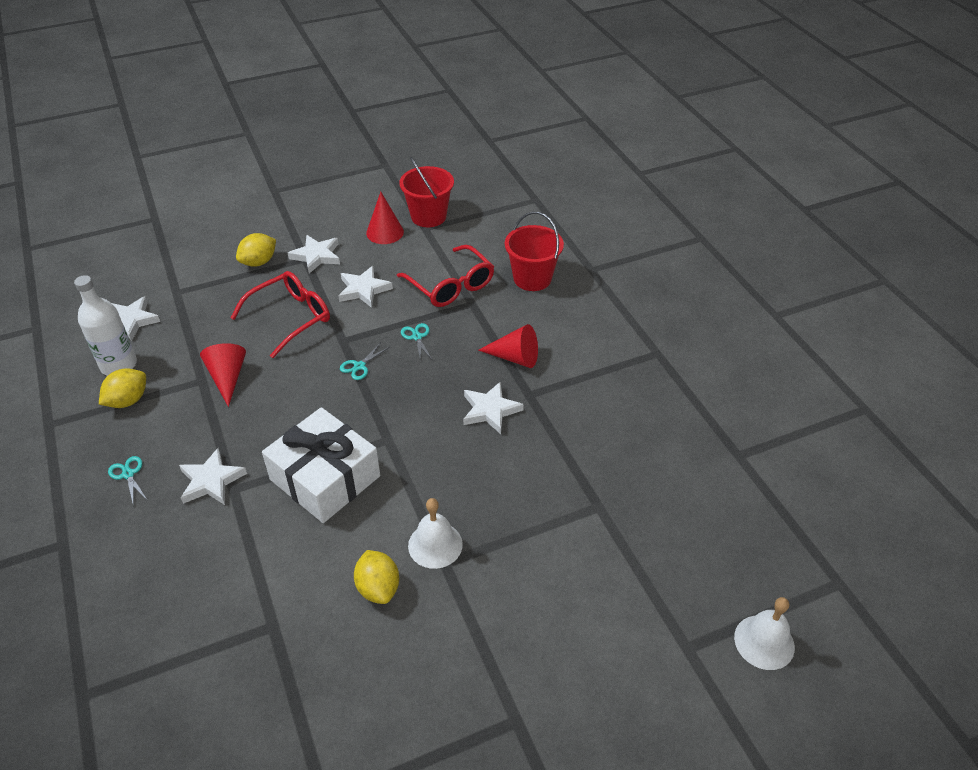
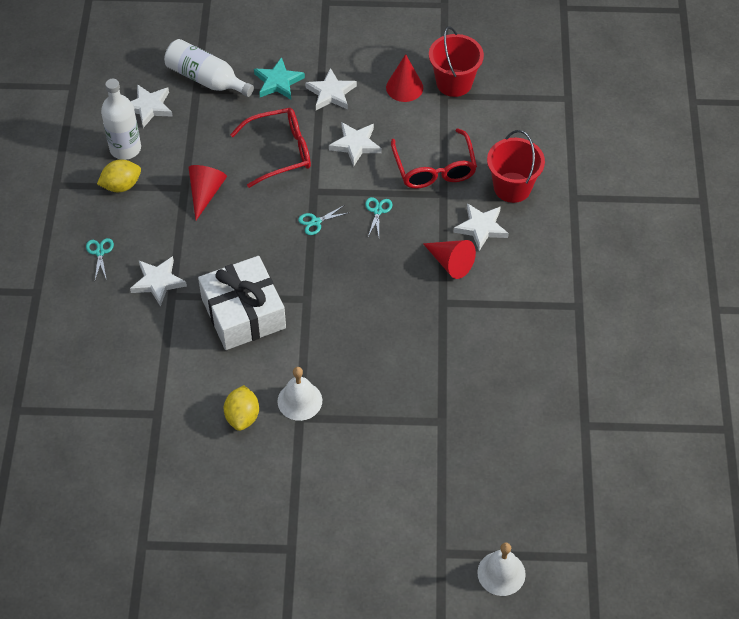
camera: 25 degrees right, 10 degrees up
yellow lemon [236,233,276,267] -> turquoise star [254,57,305,100]
white star [463,382,524,434] -> white star moved to [453,203,509,251]
none -> white bottle [164,39,254,97]

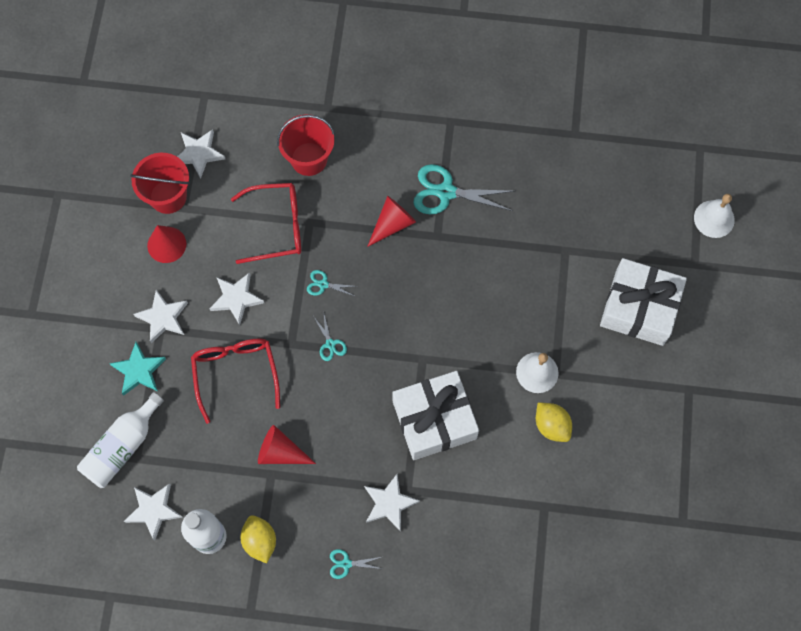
camera: 85 degrees left, 15 degrees up
yellow lemon [224,385,259,431] -> yellow lemon turned 45 degrees clockwise [536,403,572,442]
white star [453,203,509,251] -> white star moved to [177,129,225,179]
none -> turquoise scissors [413,164,514,214]
none -> white gift [600,258,687,346]

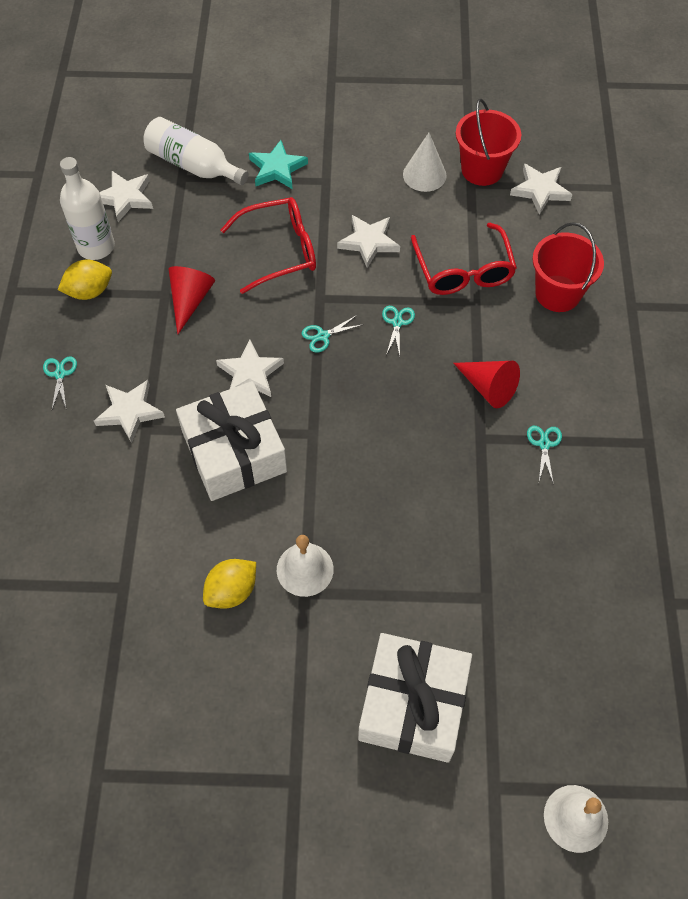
camera: 85 degrees right, 10 degrees down
white star [133,290,188,343] -> white star moved to [216,340,284,397]
red cone [147,225,186,263] -> white cone [403,133,447,192]
turquoise scissors [413,164,514,214] -> turquoise scissors [527,426,562,484], size x0.49

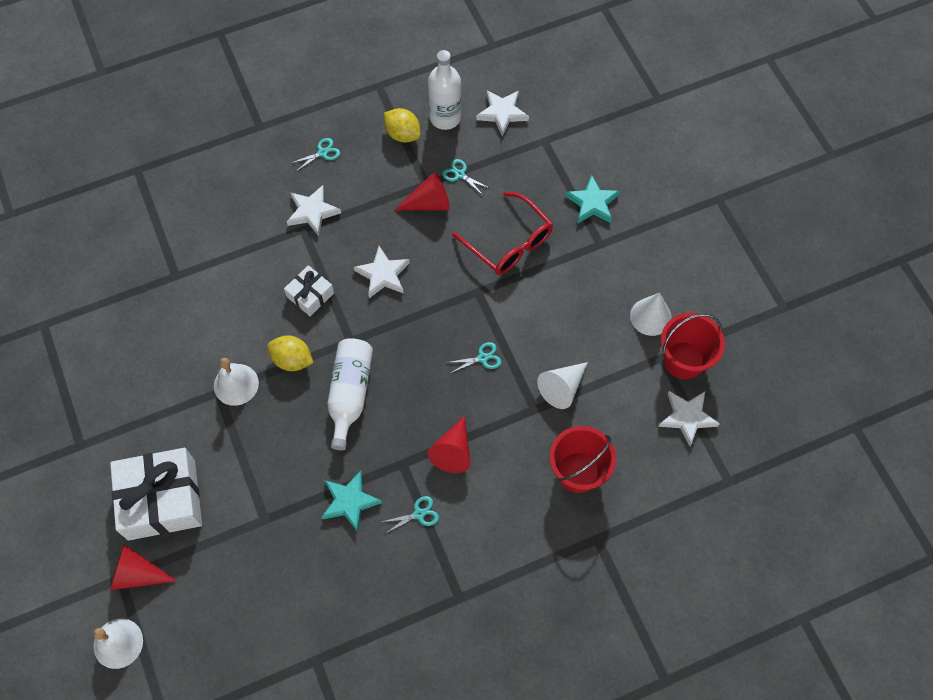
camera: 65 degrees right, 5 degrees up
white bottle [143,117,249,185] -> white bottle moved to [327,338,373,450]
white gift [176,381,287,501] -> white gift [284,265,334,316], size x0.51
yellow lemon [203,559,256,609] -> yellow lemon moved to [267,336,314,371]
turquoise scissors [302,315,364,353] -> turquoise scissors moved to [442,159,491,196]
white star [337,215,400,268] -> none
red glasses [411,223,517,295] -> white cone [537,362,588,409]
none -> red cone [110,544,177,590]
none -> turquoise star [321,471,382,532]

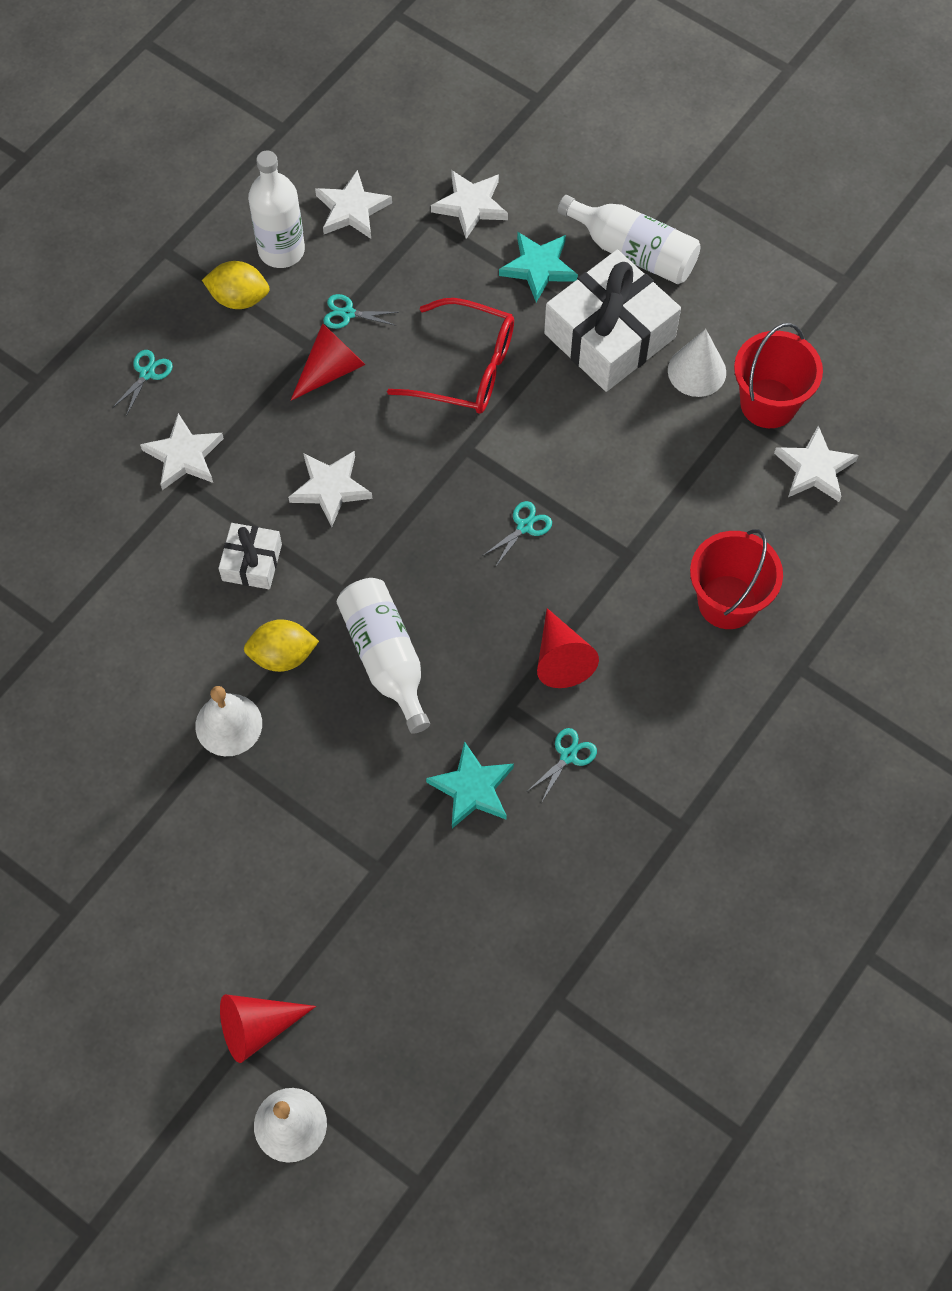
camera: 30 degrees left, 0 degrees up
white gift [110,448,202,541] -> white gift moved to [544,250,681,392]
white cone [537,362,588,409] -> none
none -> white star [431,170,508,239]
none -> white bottle [557,195,701,284]

